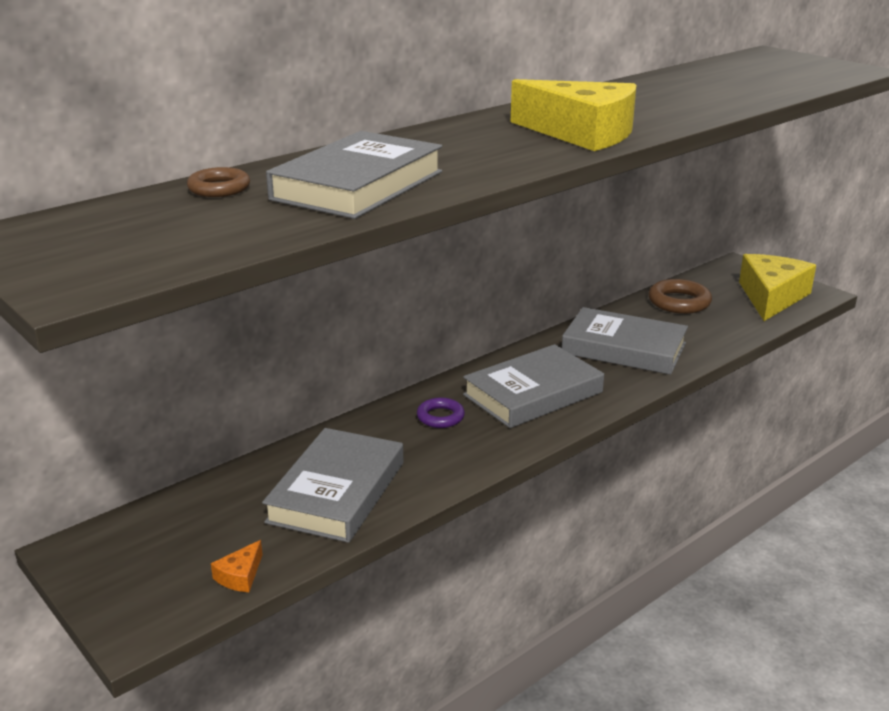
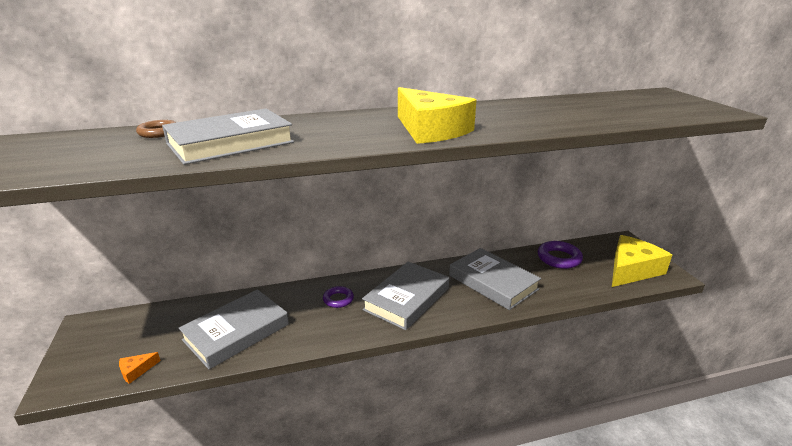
camera: 25 degrees right, 0 degrees up
grey book [463,344,604,428] -> grey book turned 45 degrees counterclockwise [362,261,449,330]
brown ring [648,279,712,314] -> purple ring [538,241,583,269]

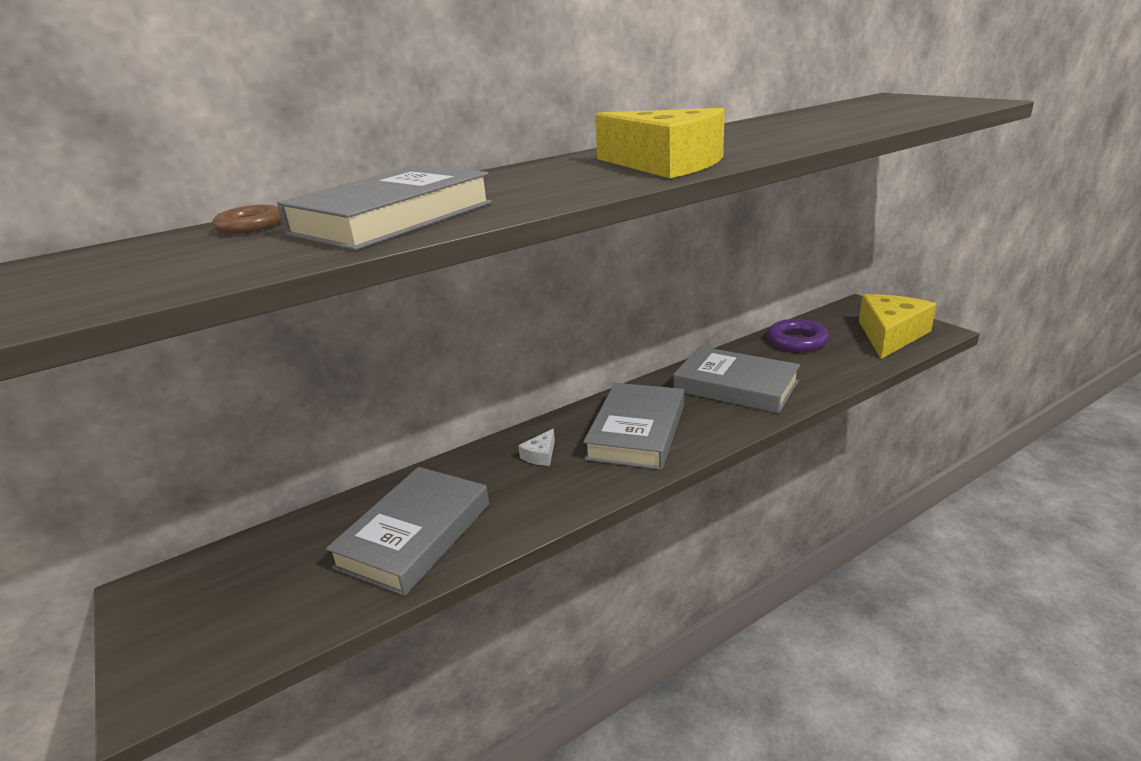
camera: 15 degrees left, 0 degrees up
orange cheese [119,352,160,384] -> none
purple ring [323,286,354,308] -> white cheese [518,428,555,466]

